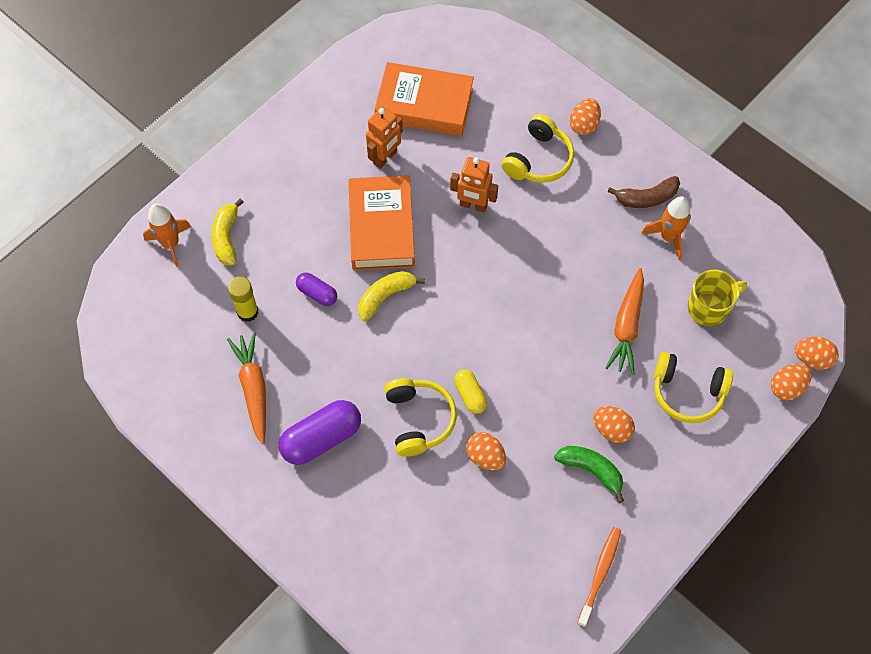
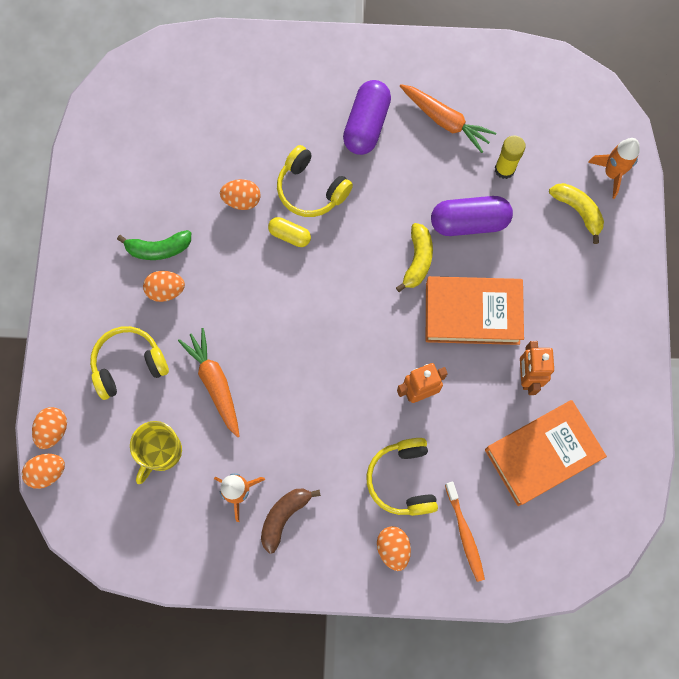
camera: 140 degrees right, 10 degrees up
purple capsule [296,273,337,306] -> purple capsule [431,196,513,236], size x1.80
orange book [348,175,415,270] -> orange book turned 45 degrees counterclockwise [426,276,524,345]
orange toothbrush [577,527,621,627] -> orange toothbrush moved to [445,482,485,582]

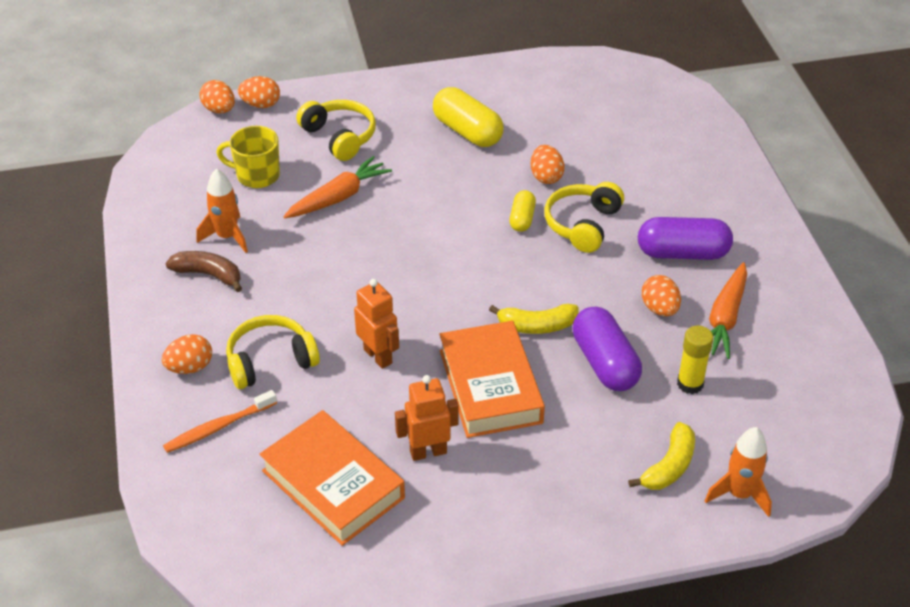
camera: 75 degrees right, 30 degrees down
green banana [117,230,191,260] -> yellow capsule [433,87,504,147]
orange egg [143,271,185,302] -> orange egg moved to [641,275,681,317]

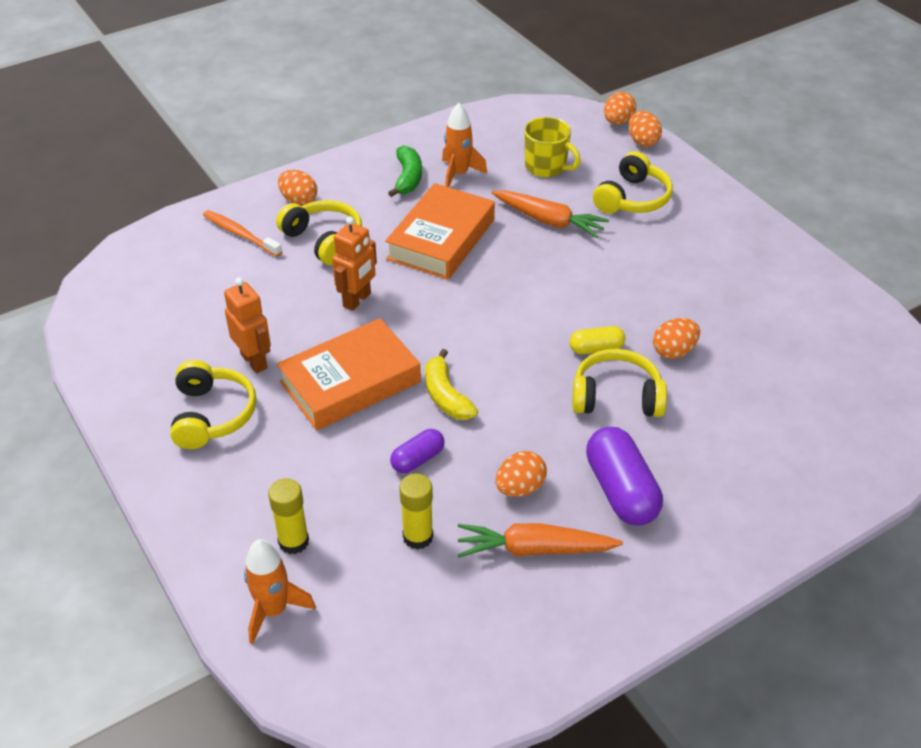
camera: 70 degrees right, 0 degrees up
brown banana [165,251,242,292] -> green banana [388,145,422,197]
yellow mug [217,126,280,188] -> yellow mug turned 135 degrees clockwise [524,117,581,177]
orange book [259,410,405,546] -> orange book moved to [385,183,495,280]
yellow capsule [433,87,504,147] -> none
purple capsule [573,307,642,391] -> purple capsule [390,429,445,473], size x0.56
yellow banana [628,422,695,490] -> yellow glue stick [268,478,309,554]
none -> yellow headphones [170,360,256,449]

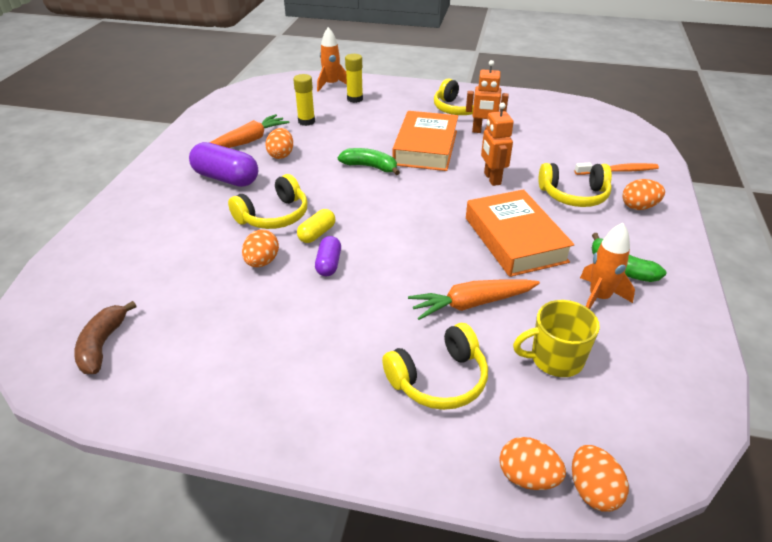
camera: 135 degrees right, 5 degrees down
purple capsule [390,429,445,473] -> purple capsule moved to [315,236,341,276]
yellow banana [425,349,478,420] -> green banana [338,148,400,175]
yellow headphones [593,151,673,213] -> yellow headphones turned 105 degrees counterclockwise [382,323,488,410]
none -> brown banana [74,301,136,374]

